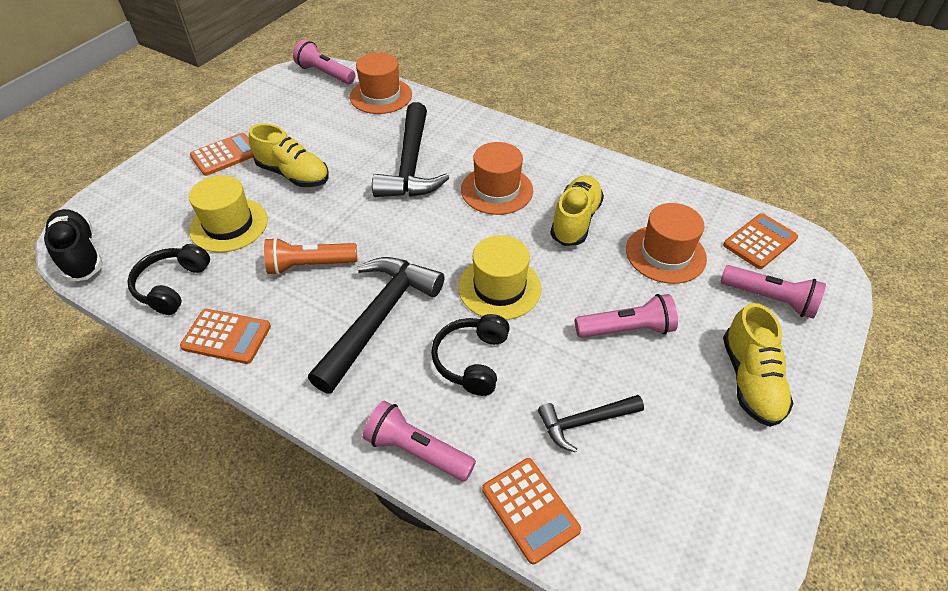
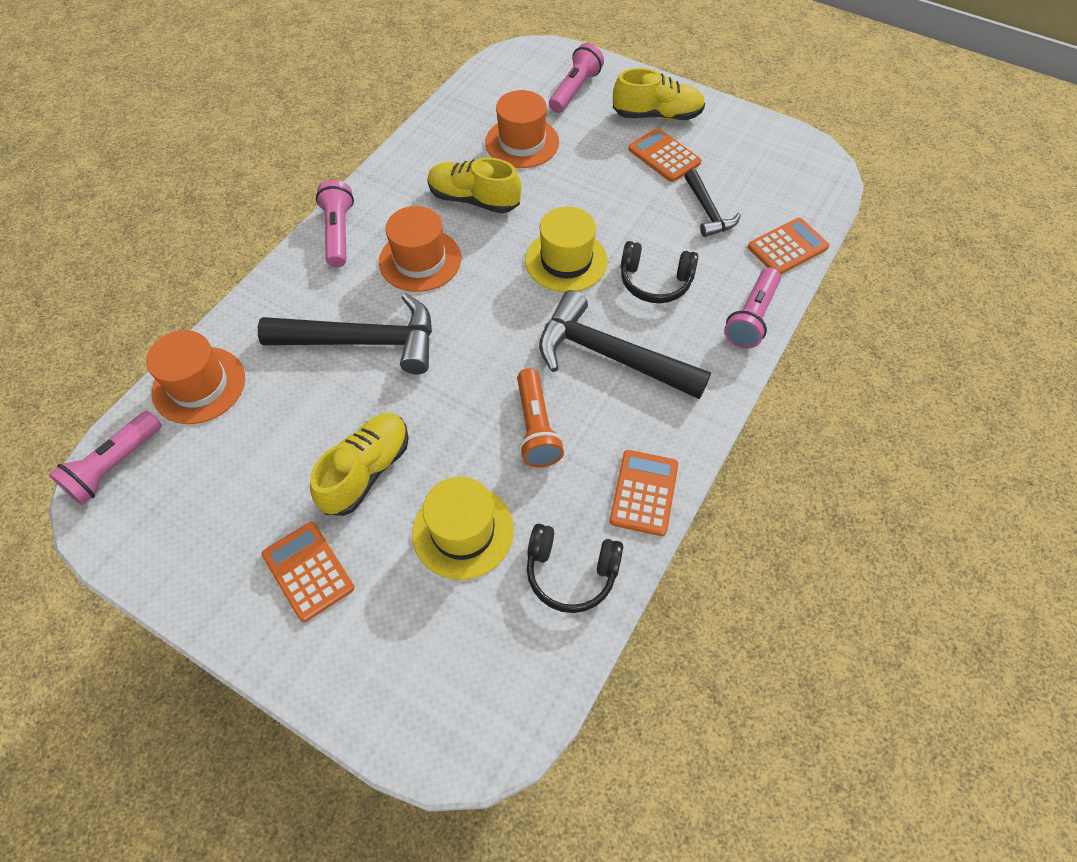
camera: 90 degrees left, 10 degrees up
black shoe [44,209,103,281] -> none
pink flashlight [575,294,678,338] -> pink flashlight moved to [316,180,354,267]
orange calculator [723,213,798,269] -> orange calculator moved to [628,128,701,182]

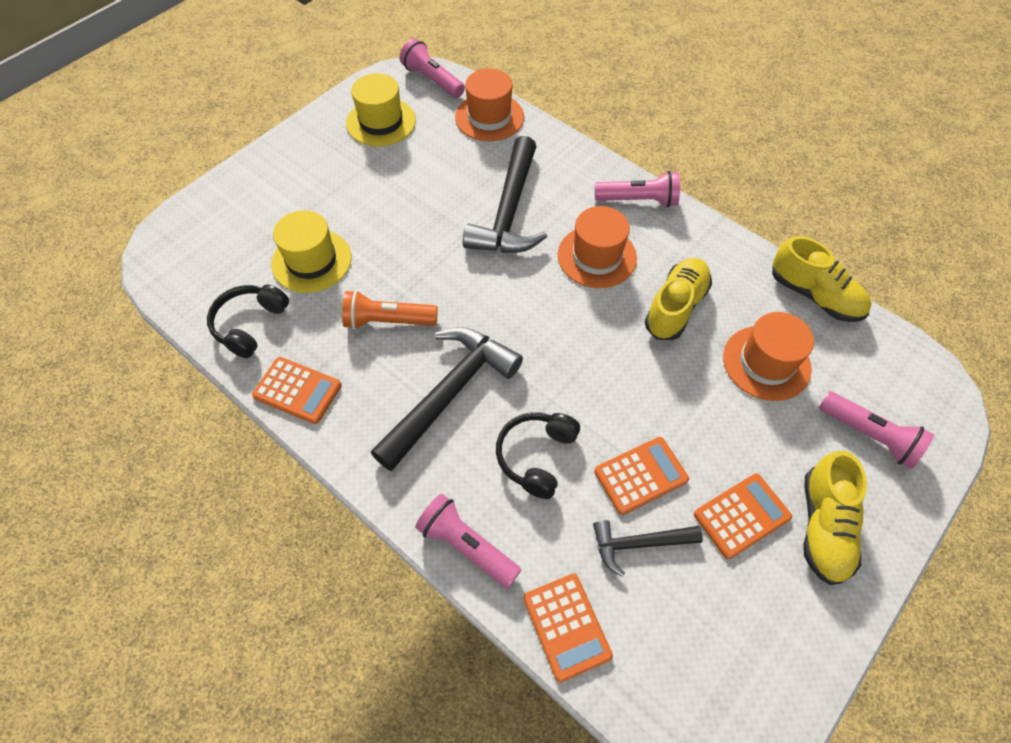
camera: 100 degrees right, 0 degrees up
orange calculator [262,522,355,622] -> orange calculator moved to [594,437,689,515]
yellow shoe [310,413,409,516] -> yellow shoe moved to [772,236,872,322]
yellow hat [525,207,608,292] -> yellow hat moved to [346,73,416,146]

